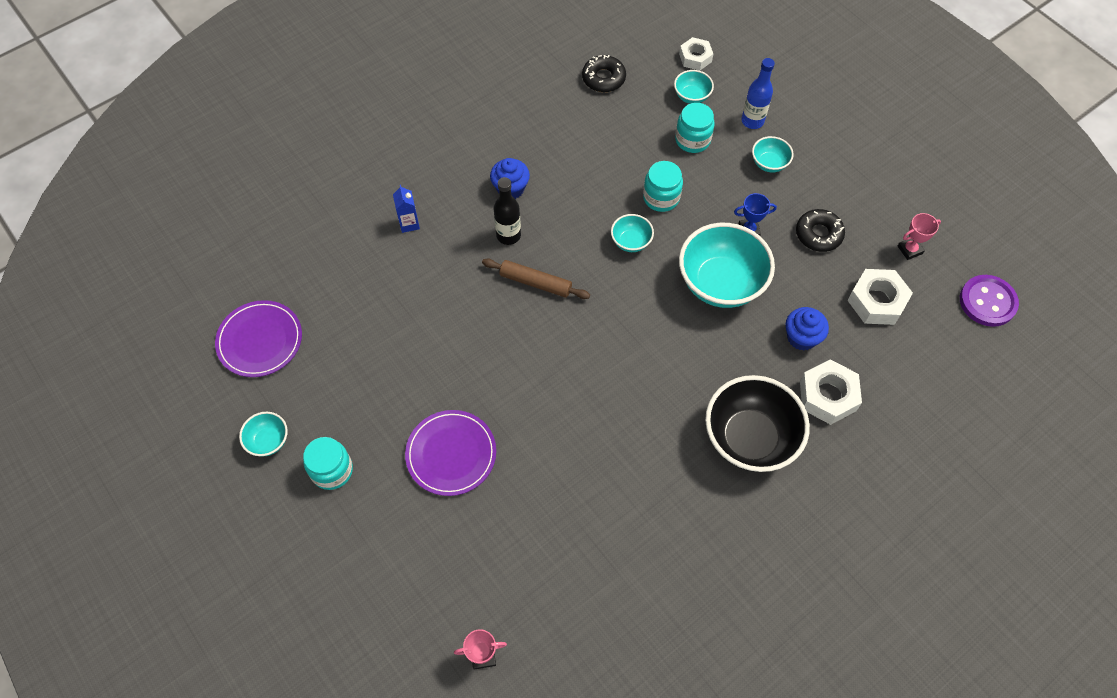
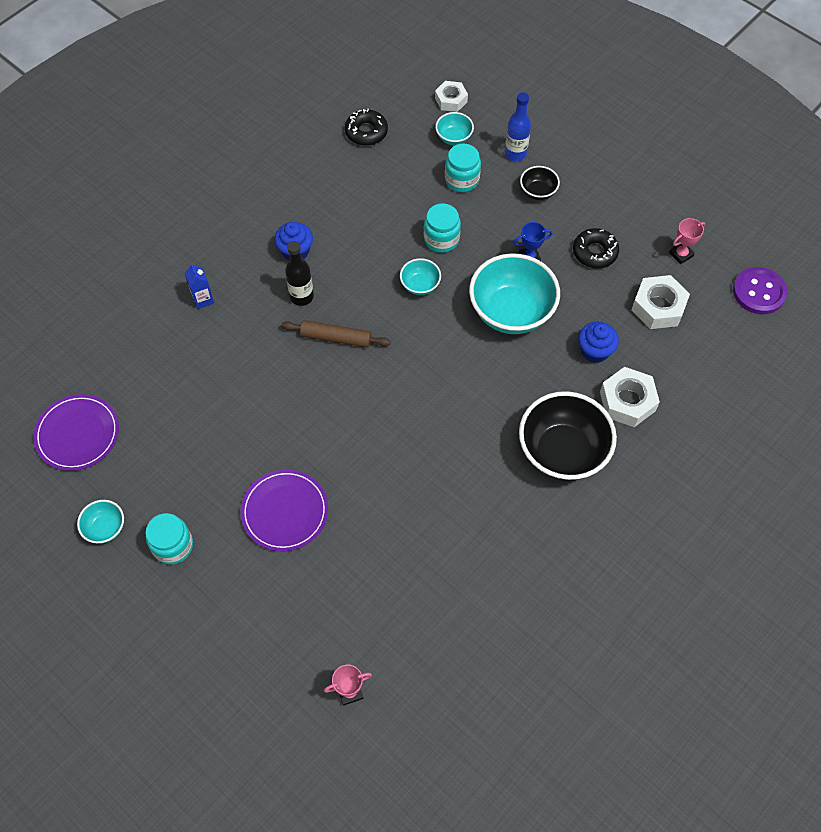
camera: 10 degrees left, 0 degrees up
turquoise bowl [752,136,794,172] -> black bowl [520,166,560,200]

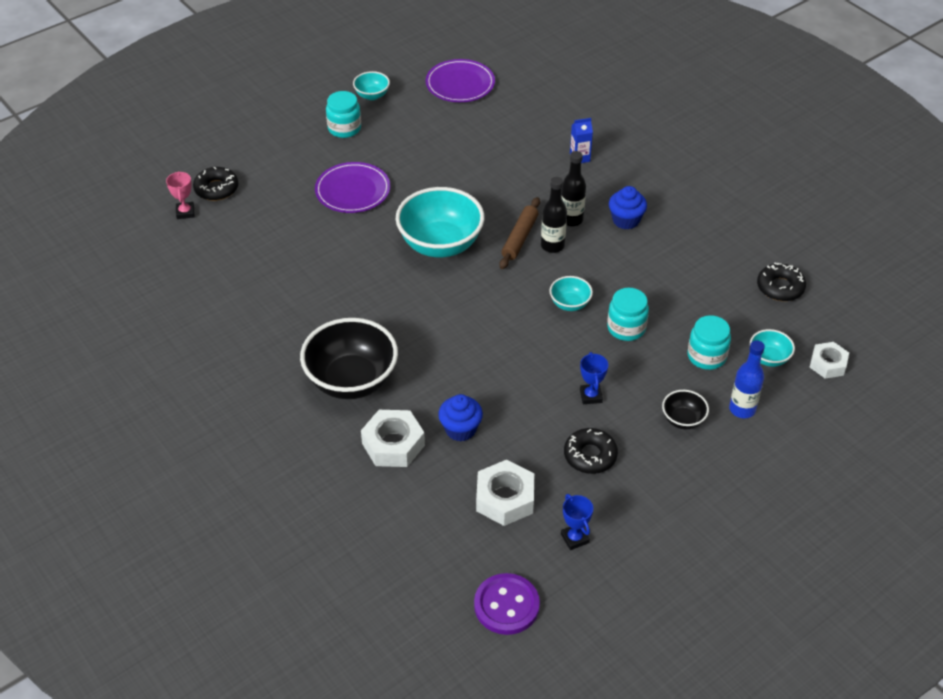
camera: 100 degrees right, 15 degrees down
turquoise bowl [469,253,560,334] -> turquoise bowl moved to [396,187,484,257]
pink trophy [669,218,705,264] -> blue trophy [561,494,593,550]
none -> black donut [193,167,238,201]
none -> black bottle [541,177,567,253]

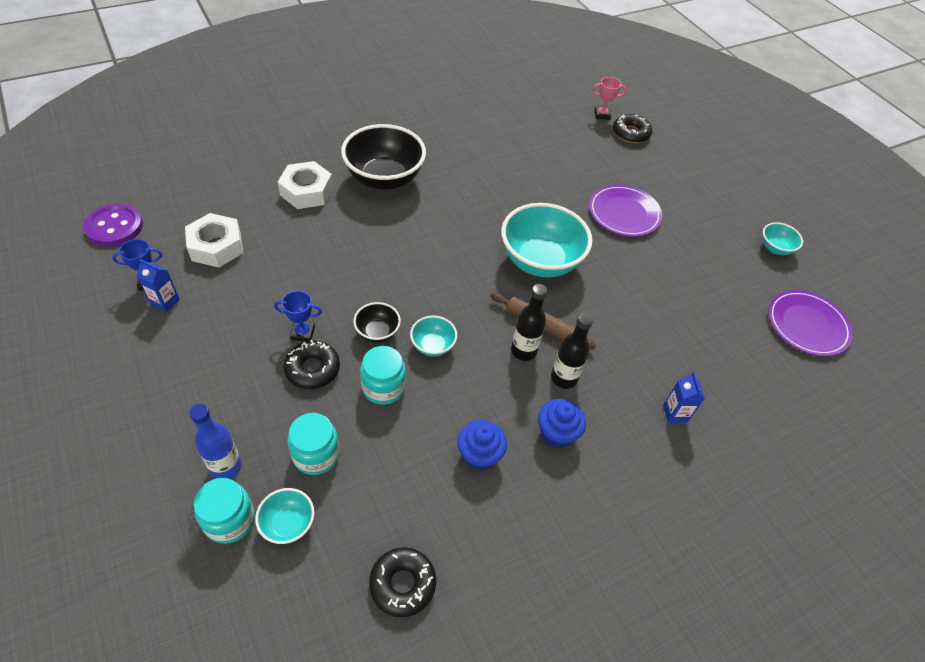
camera: 95 degrees right, 5 degrees up
turquoise jar [326,91,361,138] -> turquoise jar moved to [194,478,255,544]
blue cupcake [438,394,483,441] -> blue cupcake moved to [457,420,507,471]
black donut [564,428,618,474] -> black donut moved to [284,340,340,389]
black bowl [662,390,709,429] -> black bowl moved to [353,302,401,343]
white nut [810,342,849,379] -> none
none -> blue carton [137,259,180,312]

